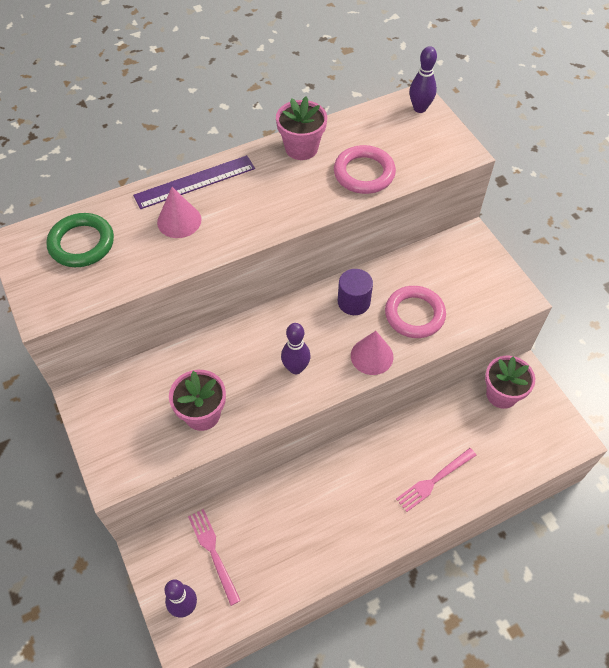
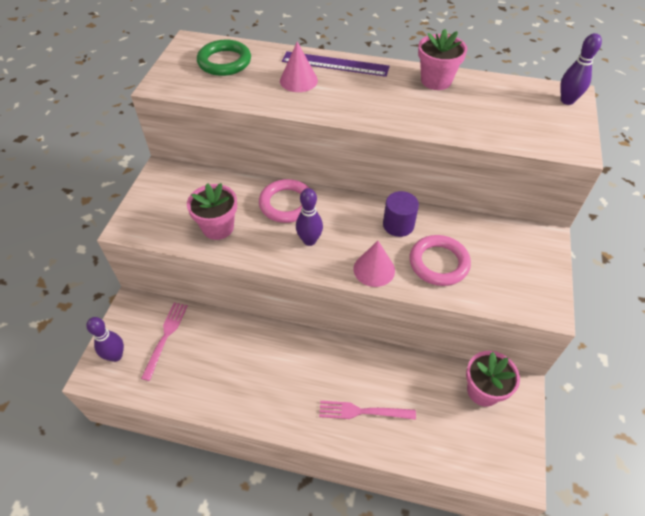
camera: 40 degrees right, 5 degrees down
pink ring [334,145,396,194] -> pink ring moved to [259,179,309,223]

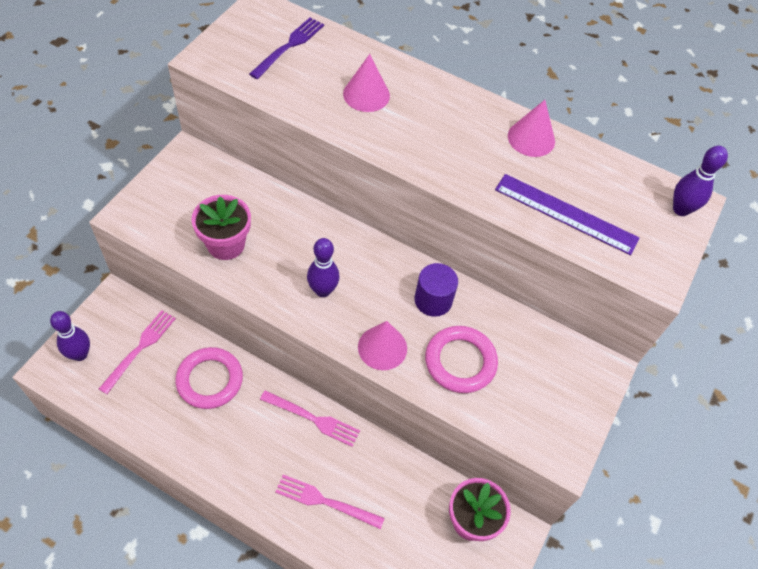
camera: 10 degrees right, 5 degrees up
green ring [197,40,251,76] -> purple fork [249,17,324,79]
pink ring [259,179,309,223] -> pink ring moved to [175,347,243,409]
purple ruler [282,51,390,77] -> purple ruler moved to [495,174,639,255]
pink flower pot [418,29,467,90] -> pink cone [508,100,555,157]
none -> pink fork [260,390,360,447]

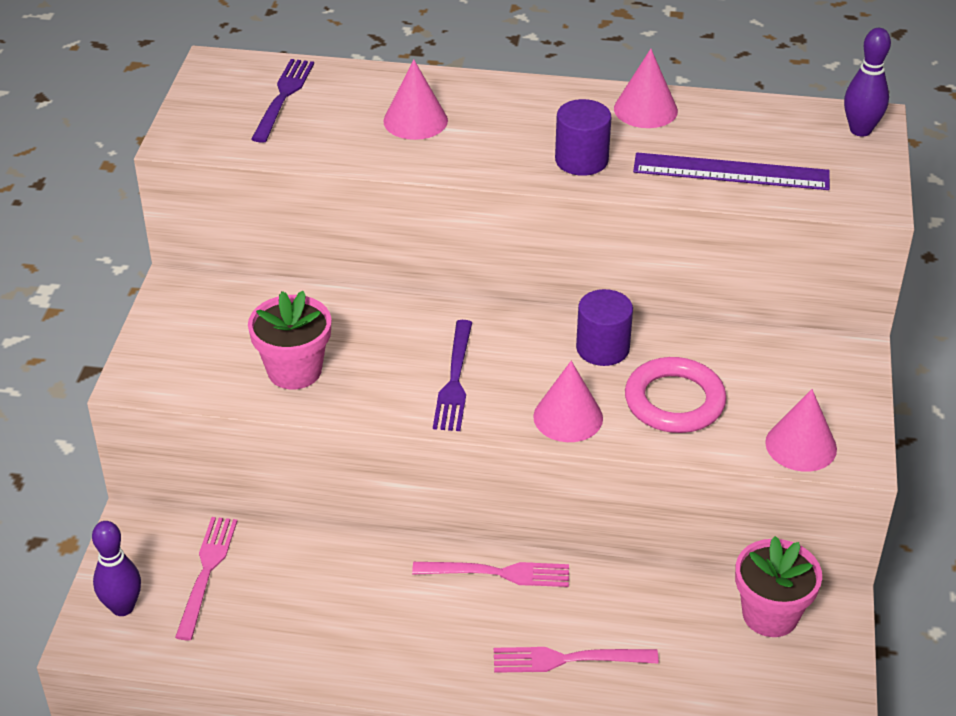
camera: 15 degrees left, 15 degrees down
pink ring [175,347,243,409] -> none
purple bowling pin [307,238,340,297] -> purple fork [433,320,472,431]
none -> purple cylinder [555,99,611,176]
none -> pink cone [765,389,837,472]

